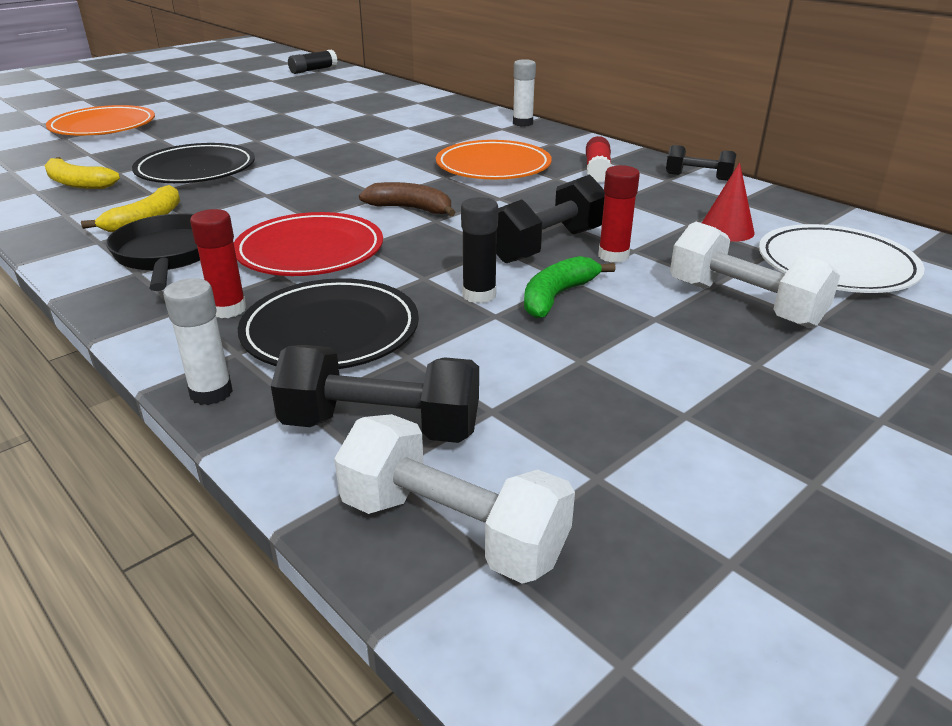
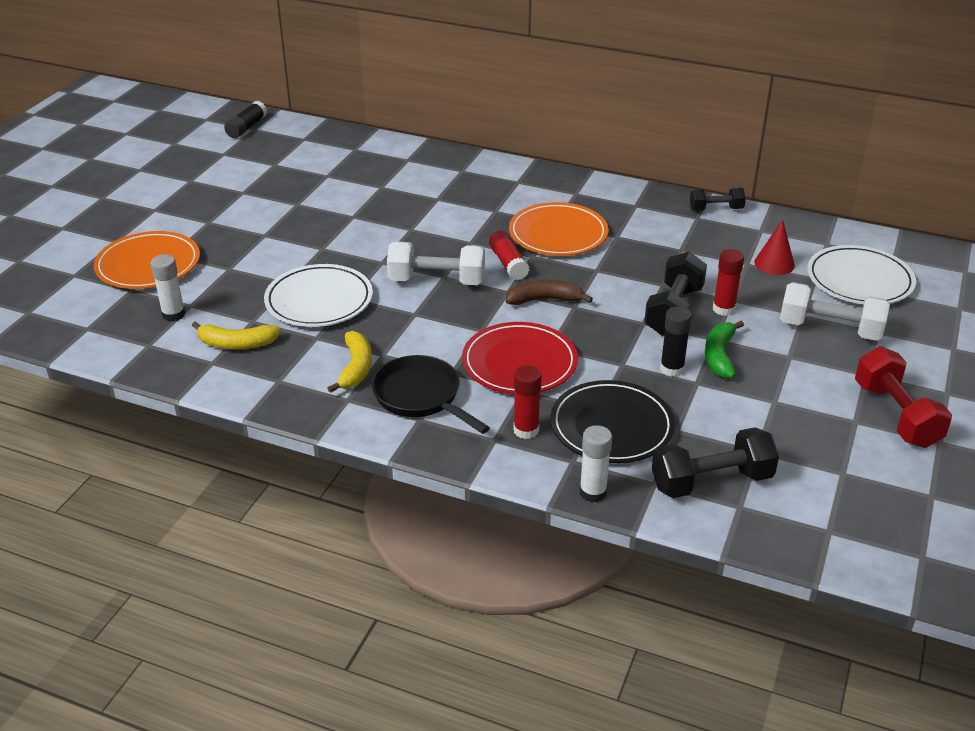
camera: 25 degrees left, 5 degrees up
black plate [132,143,255,183] -> white plate [264,264,373,327]
white dumbbell [334,414,575,584] -> white dumbbell moved to [387,242,485,285]
white glue stick [513,59,536,127] -> white glue stick moved to [151,254,185,322]
red glue stick [586,136,612,182] -> red glue stick moved to [489,231,529,280]
none -> red dumbbell [855,346,952,448]

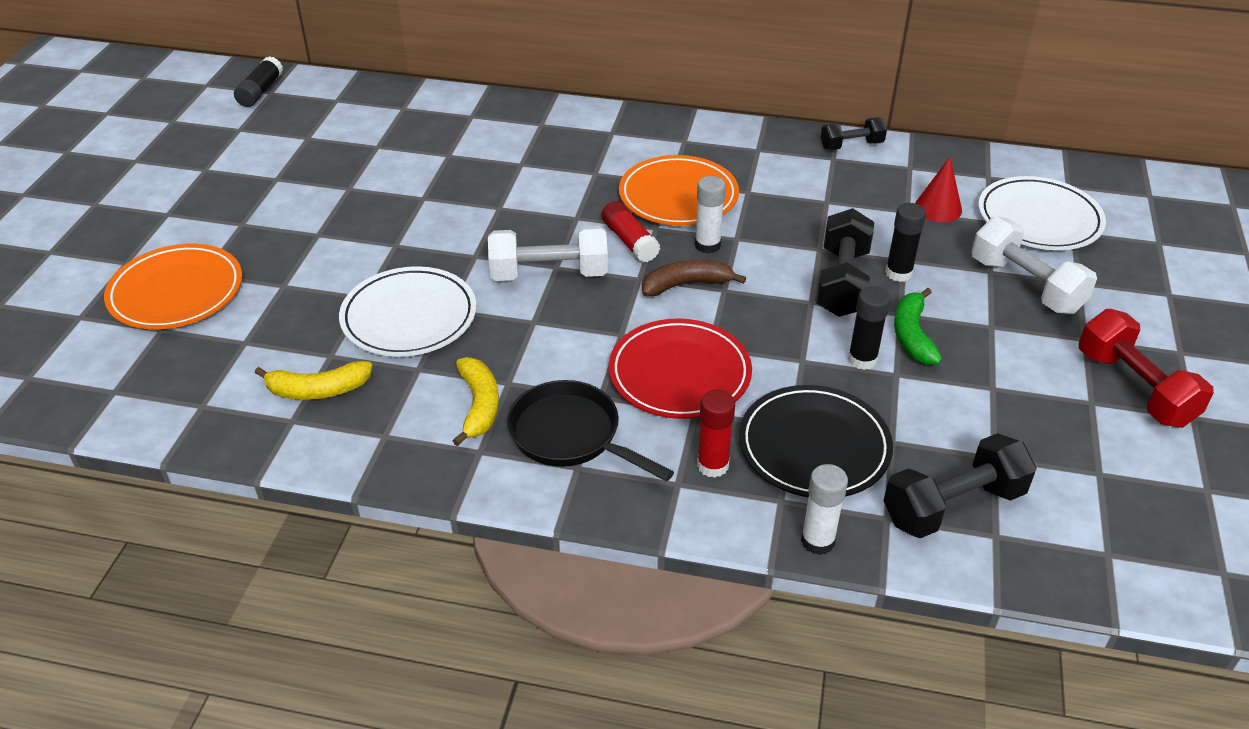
camera: 10 degrees left, 5 degrees up
white glue stick [151,254,185,322] -> white glue stick moved to [695,176,726,254]
red glue stick [713,249,744,316] -> black glue stick [885,203,926,282]
white dumbbell [780,282,890,341] -> white dumbbell turned 45 degrees clockwise [971,216,1097,314]

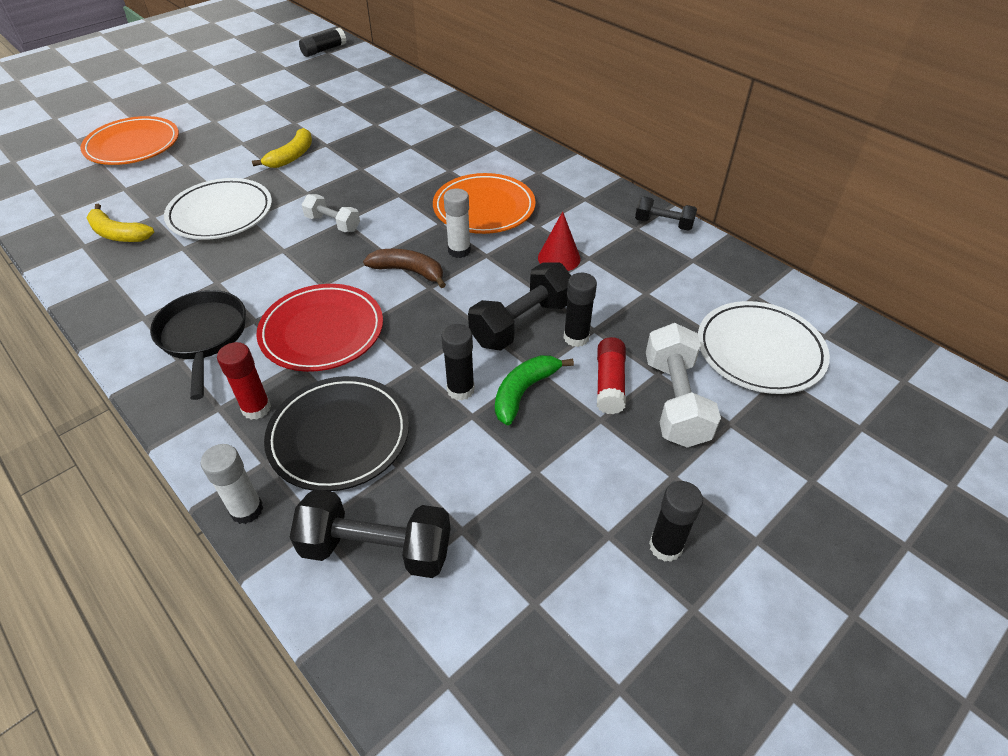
camera: 35 degrees right, 5 degrees up
yellow banana [453,357,499,446] -> yellow banana moved to [252,128,312,168]
white dumbbell [488,226,608,281] -> white dumbbell [302,194,360,232], size x0.60
red glue stick [602,201,660,262] -> red glue stick moved to [597,337,626,414]
red cone [915,157,962,222] -> red cone moved to [538,211,581,271]
red dumbbell [1079,309,1214,428] -> black glue stick [649,481,703,562]

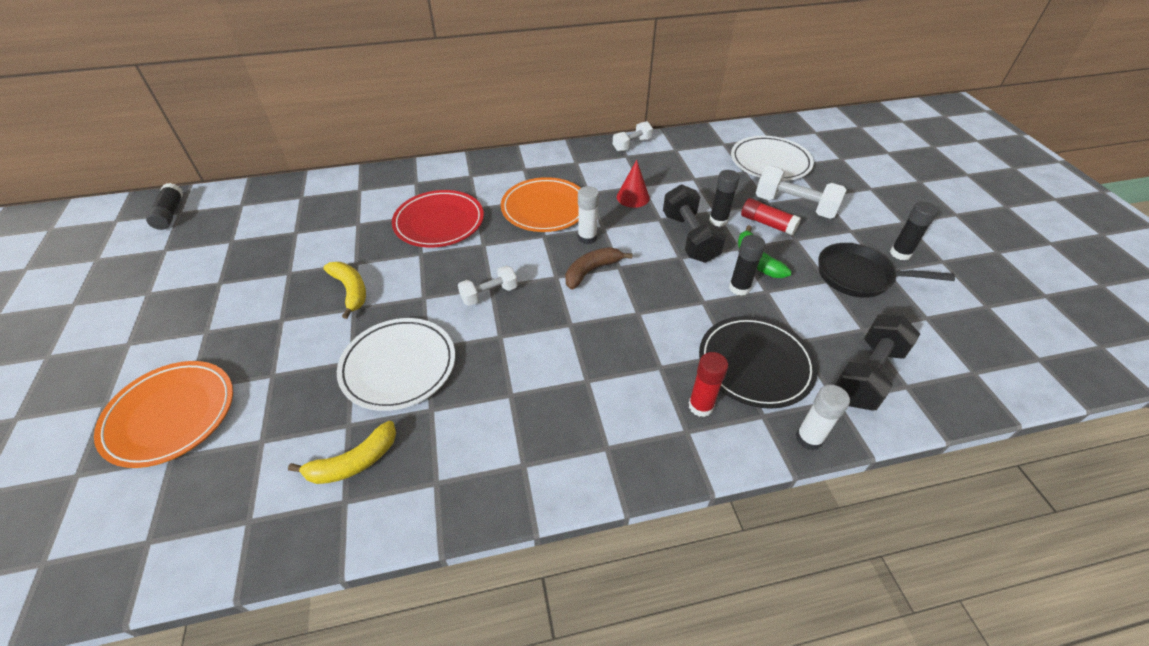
camera: 60 degrees left, 0 degrees up
black pan [150,290,246,400] -> black pan moved to [818,243,955,298]
red plate [256,284,383,372] -> red plate moved to [392,190,484,247]
black dumbbell [635,197,697,231] -> white dumbbell [613,121,653,151]

